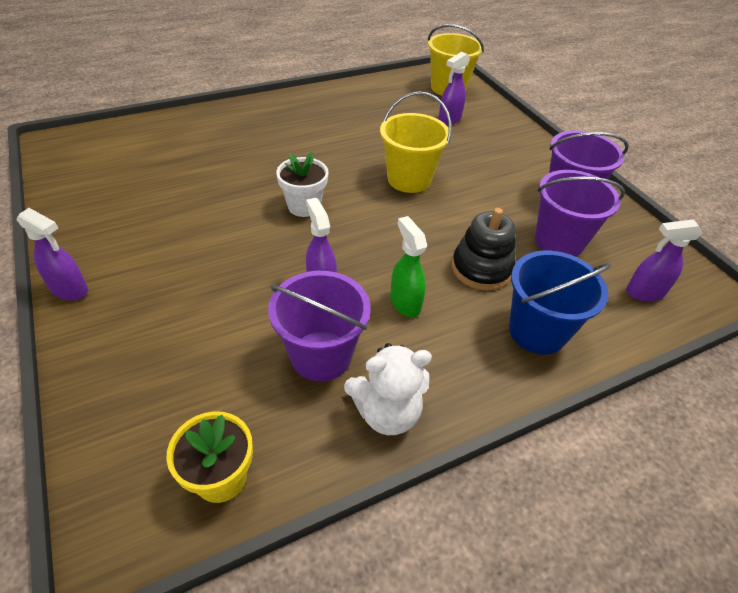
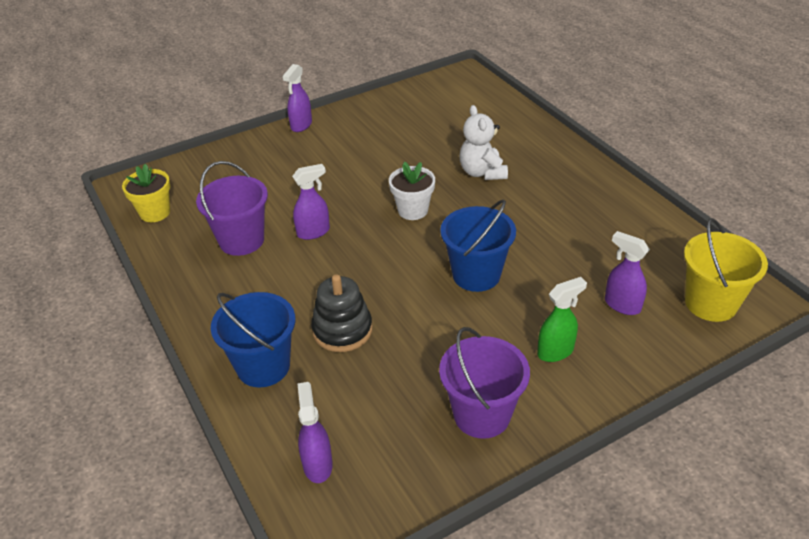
camera: 90 degrees right, 5 degrees down
white teddy bear [344,343,432,435] -> white teddy bear moved to [459,105,508,180]
yellow bucket [380,92,452,193] -> blue bucket [440,199,516,292]
green spray bottle [390,216,427,317] -> green spray bottle moved to [537,277,587,362]
purple bucket [535,170,625,257] -> none

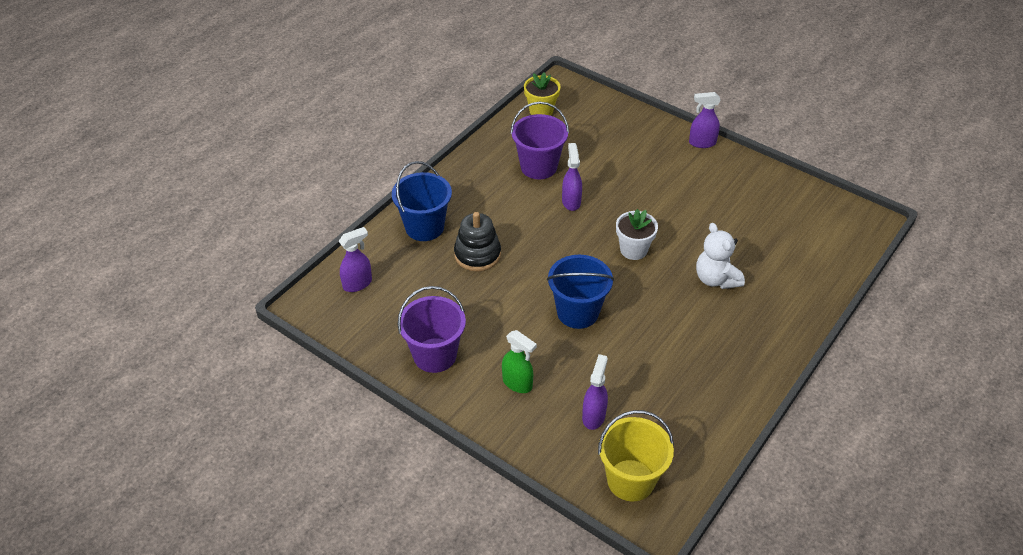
camera: 65 degrees right, 5 degrees up
purple spray bottle [292,164,330,240] -> purple spray bottle turned 135 degrees counterclockwise [562,143,582,211]
white teddy bear [459,105,508,180] -> white teddy bear turned 75 degrees counterclockwise [696,223,745,289]

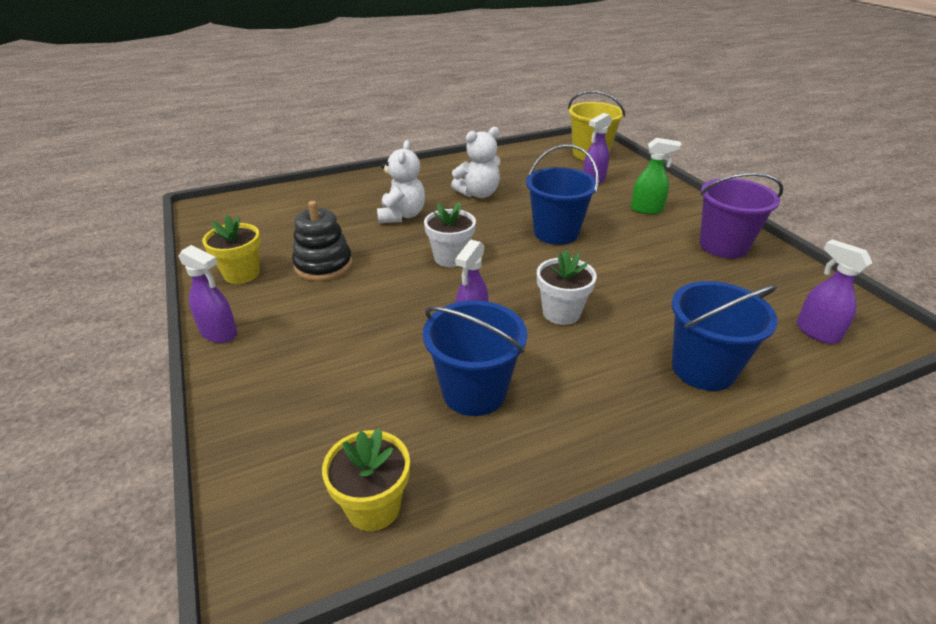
camera: 150 degrees left, 10 degrees down
purple spray bottle [339,227,372,292] -> purple spray bottle turned 60 degrees clockwise [797,239,872,344]
black stacking toy [454,212,501,272] -> black stacking toy moved to [292,201,352,281]
green spray bottle [502,330,537,393] -> green spray bottle turned 120 degrees clockwise [631,138,682,214]
purple bucket [510,102,569,179] -> blue bucket [423,301,527,416]
none -> yellow flower pot [202,215,260,284]
none -> white teddy bear [451,127,500,198]
none -> white flower pot [537,249,597,325]

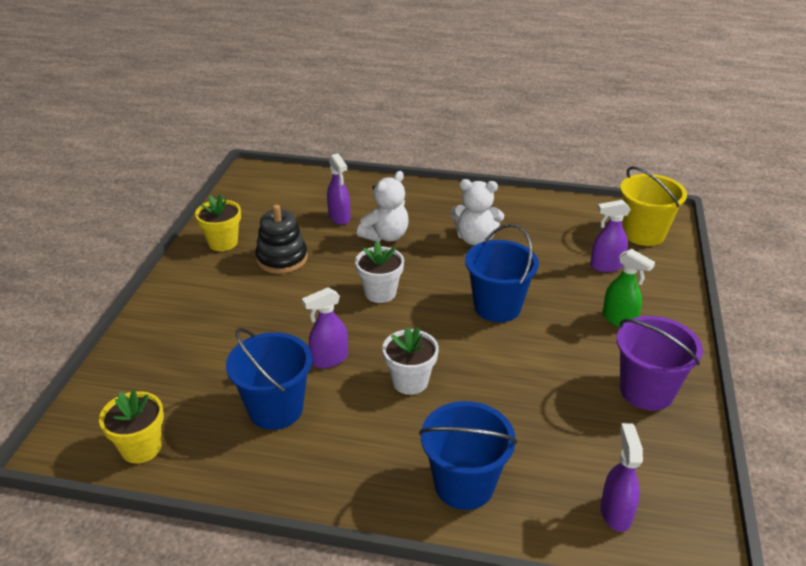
camera: 35 degrees right, 0 degrees up
purple spray bottle [179,245,237,343] -> purple spray bottle moved to [327,153,350,225]

